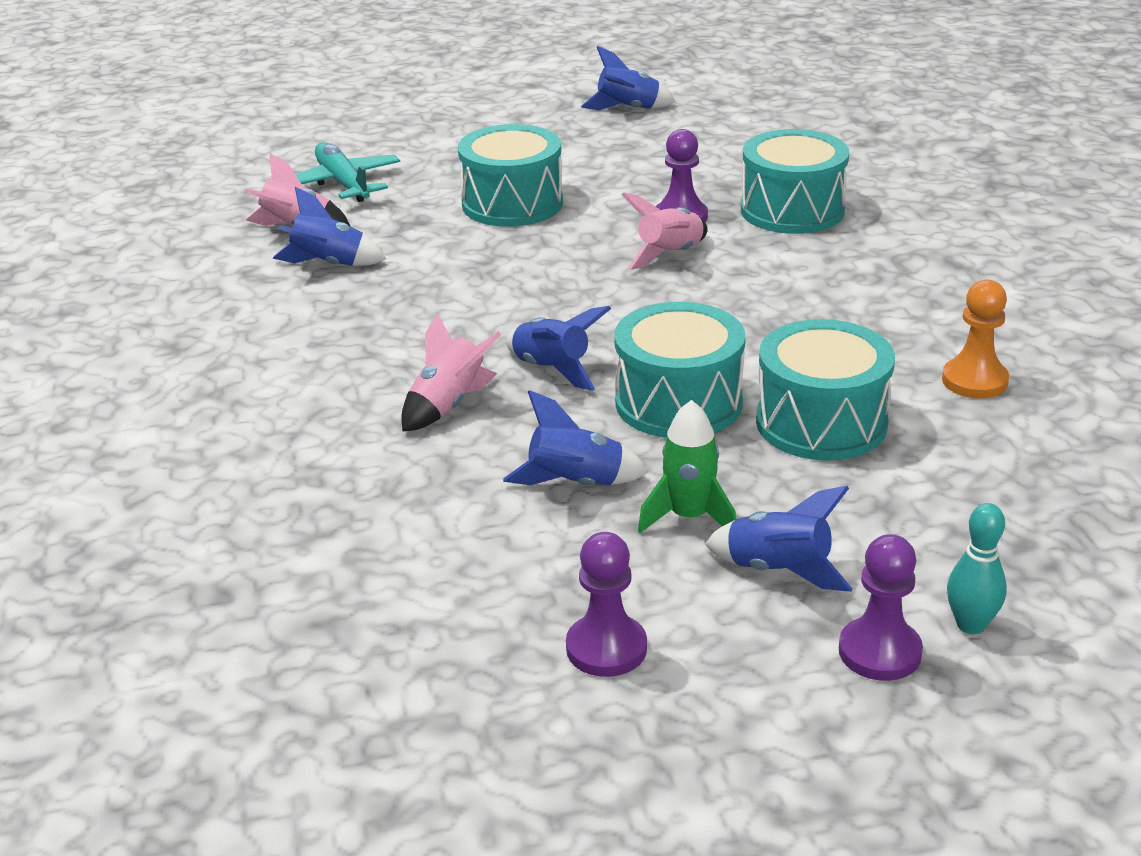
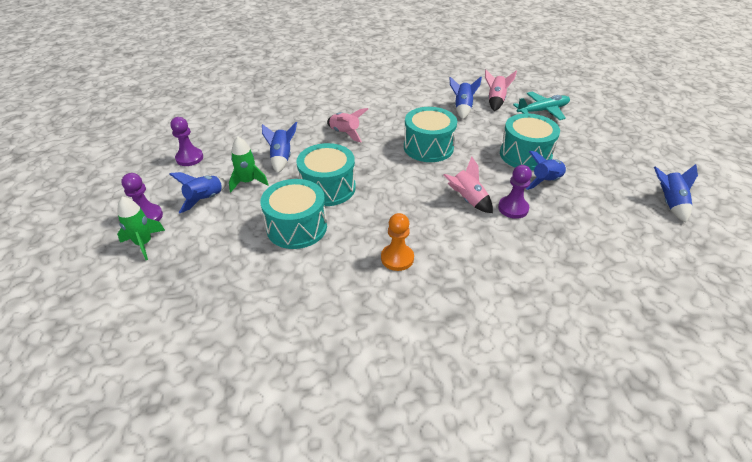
camera: 95 degrees right, 10 degrees up
blue rocket [506,306,611,391] -> blue rocket moved to [526,151,567,190]
turquoise drum [741,129,849,234] -> turquoise drum moved to [404,107,457,162]
orange pawn [942,280,1009,398] -> orange pawn moved to [381,213,414,271]
turquoise bowling pin [947,503,1007,634] -> green rocket [117,196,165,260]

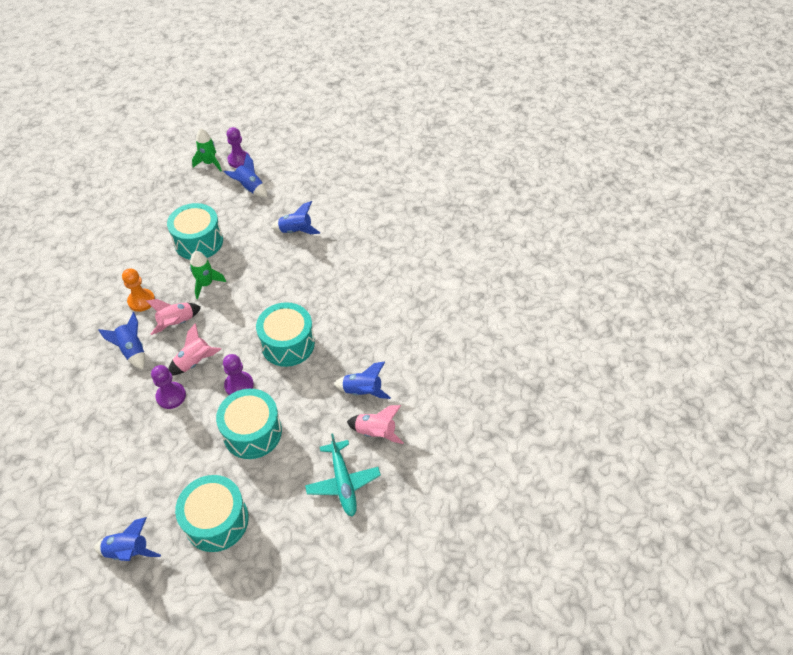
camera: 95 degrees right, 10 degrees up
purple pawn [171,117,203,166] -> purple pawn moved to [223,354,254,395]
green rocket [229,137,269,192] -> green rocket moved to [190,251,226,299]
turquoise drum [296,143,356,206] -> turquoise drum moved to [175,475,249,552]
pink rocket [327,108,368,142] -> pink rocket moved to [146,299,201,335]
blue rocket [526,151,567,190] -> blue rocket moved to [98,312,145,370]

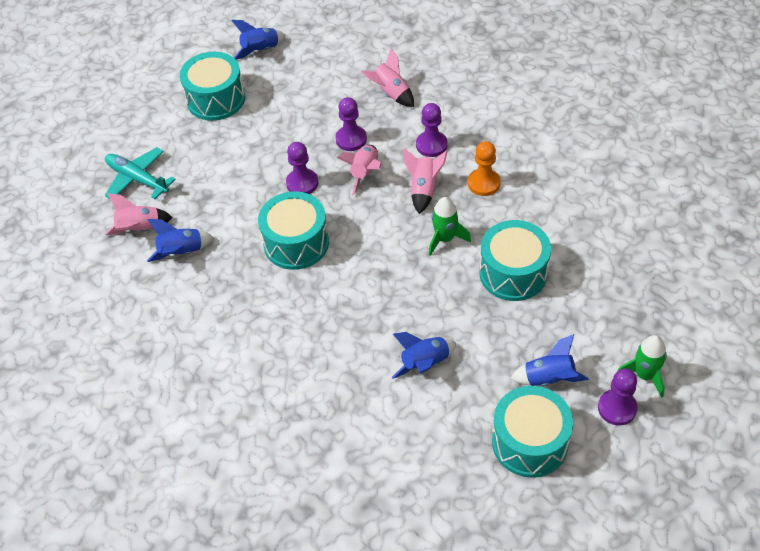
camera: 145 degrees right, 0 degrees up
blue rocket [98,312,145,370] -> purple pawn [416,103,448,157]
turquoise drum [216,389,282,459] -> turquoise drum moved to [492,386,573,478]
none -> pink rocket [361,48,414,107]

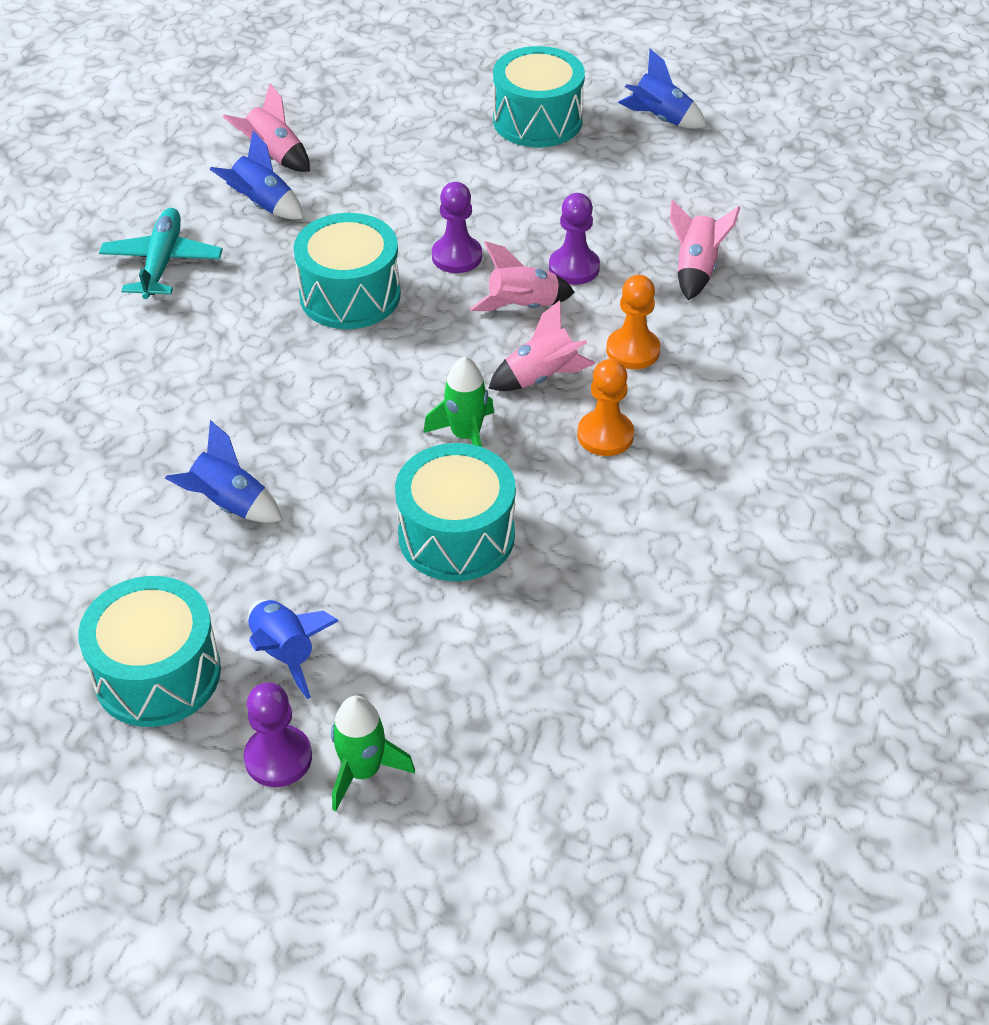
camera: 55 degrees right, 5 degrees down
turquoise plane [105,147,176,199] -> turquoise plane moved to [99,208,223,299]
purple pawn [416,103,448,157] -> orange pawn [606,275,661,369]

